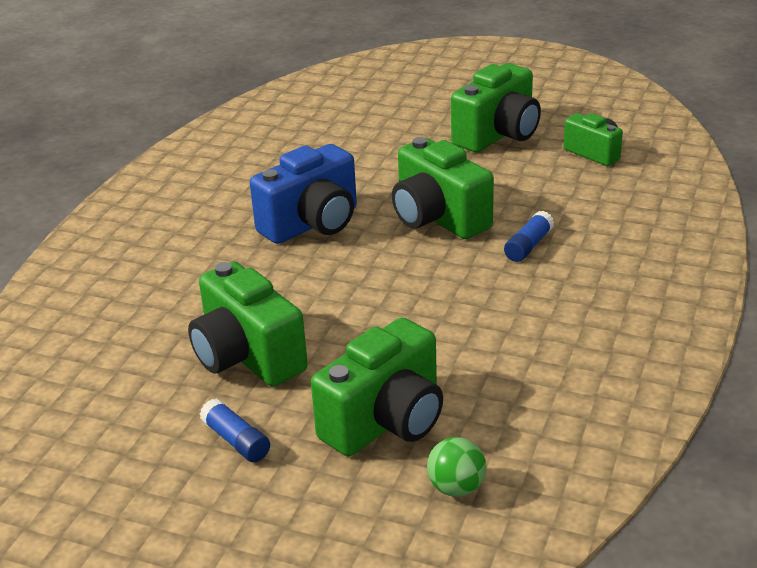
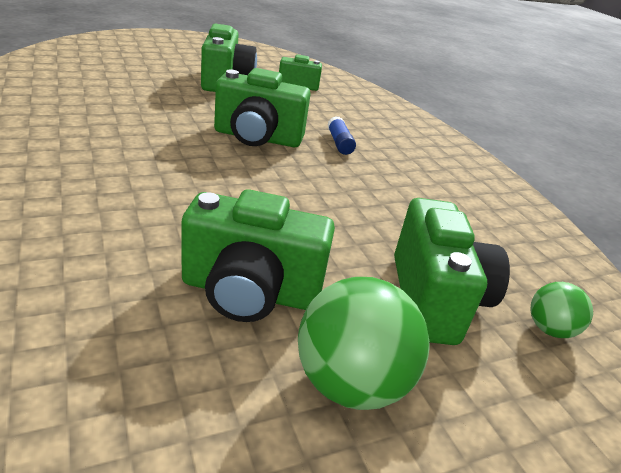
camera: 50 degrees left, 0 degrees up
blue glue stick [200,398,270,462] -> green ball [298,277,430,410]
blue camera [250,144,357,244] -> none

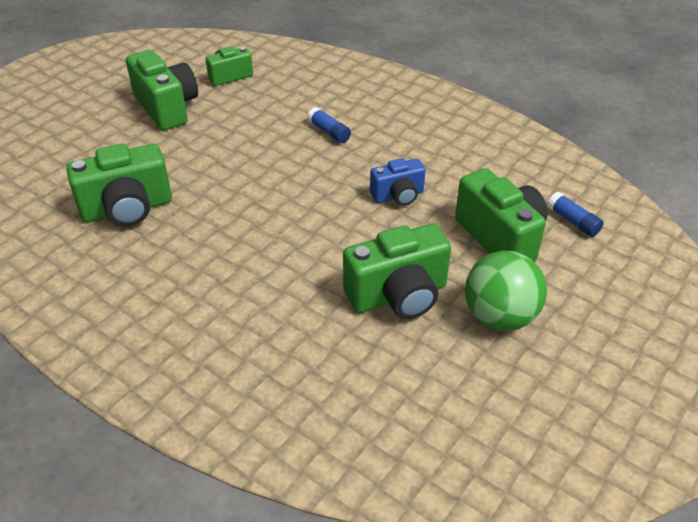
camera: 25 degrees left, 10 degrees up
green camera [214,68,311,147] -> green camera moved to [66,144,172,227]
green ball [530,282,593,338] -> blue glue stick [547,192,604,237]
none -> blue camera [370,158,426,206]

